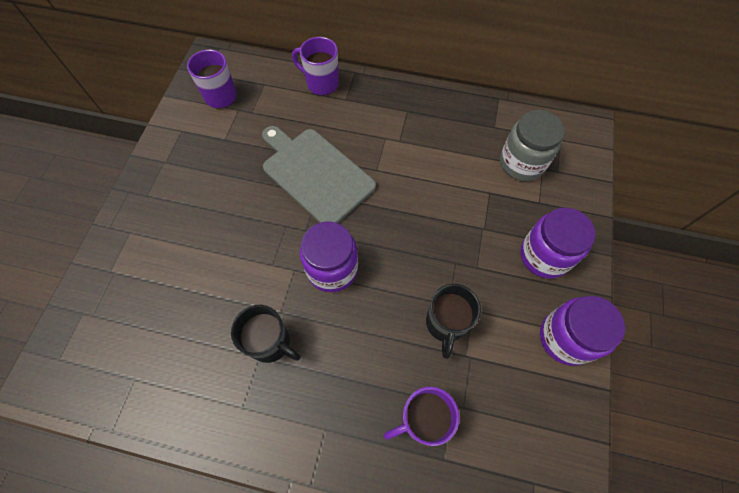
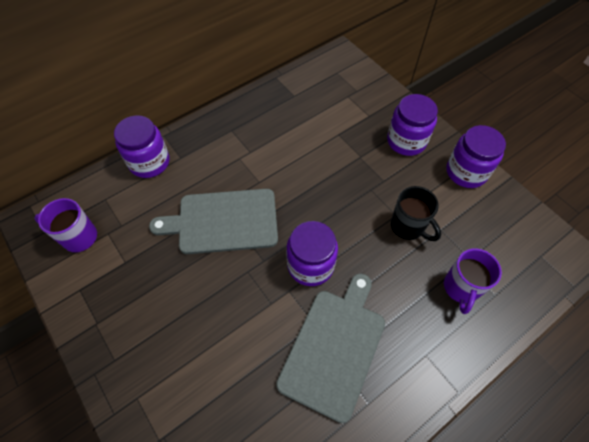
camera: 50 degrees left, 5 degrees down
black mug [231,305,301,363] -> grey cutting board [276,274,385,423]
purple mug [292,37,339,96] -> purple jar [114,115,169,178]
grey jar [500,110,565,181] -> none

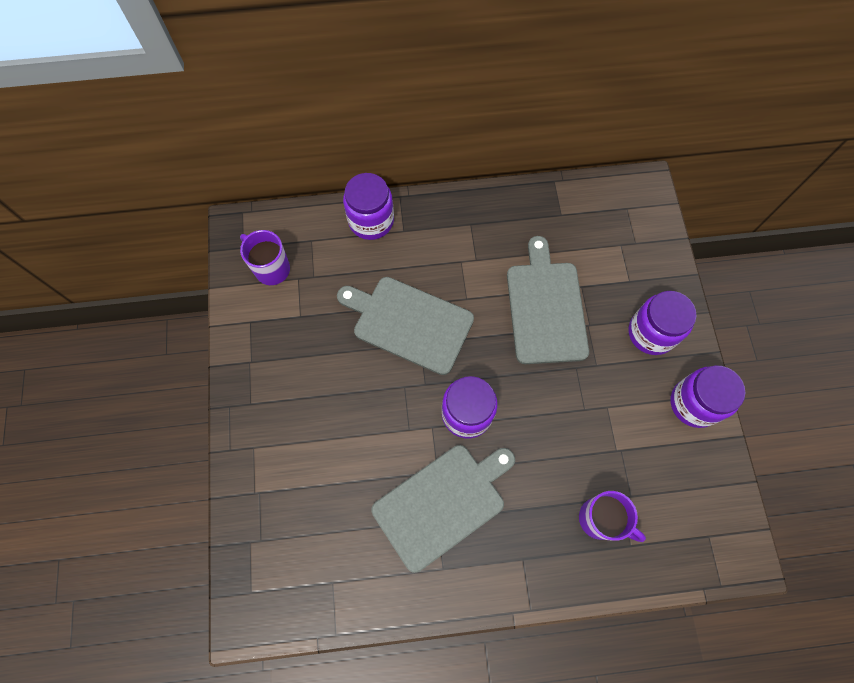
camera: 30 degrees right, 10 degrees up
black mug [391,186,441,241] -> none
purple mug [444,248,502,314] -> purple mug turned 105 degrees counterclockwise [579,491,646,542]
none -> grey cutting board [507,236,589,364]

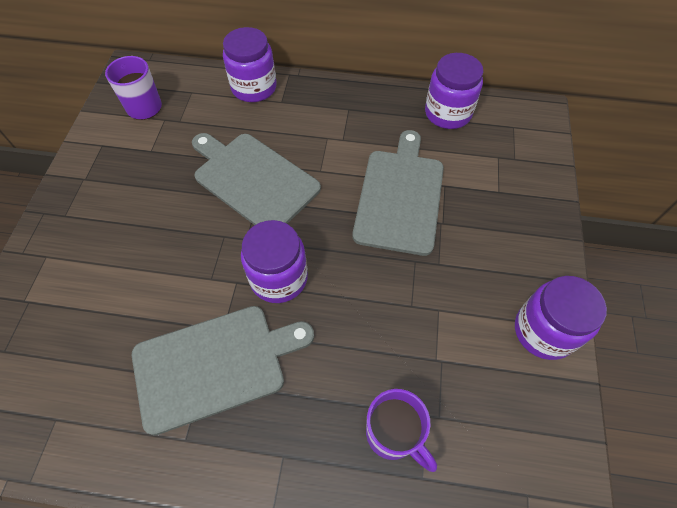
camera: 15 degrees right, 10 degrees down
purple jar [629,291,696,355] -> purple jar moved to [425,53,483,129]

